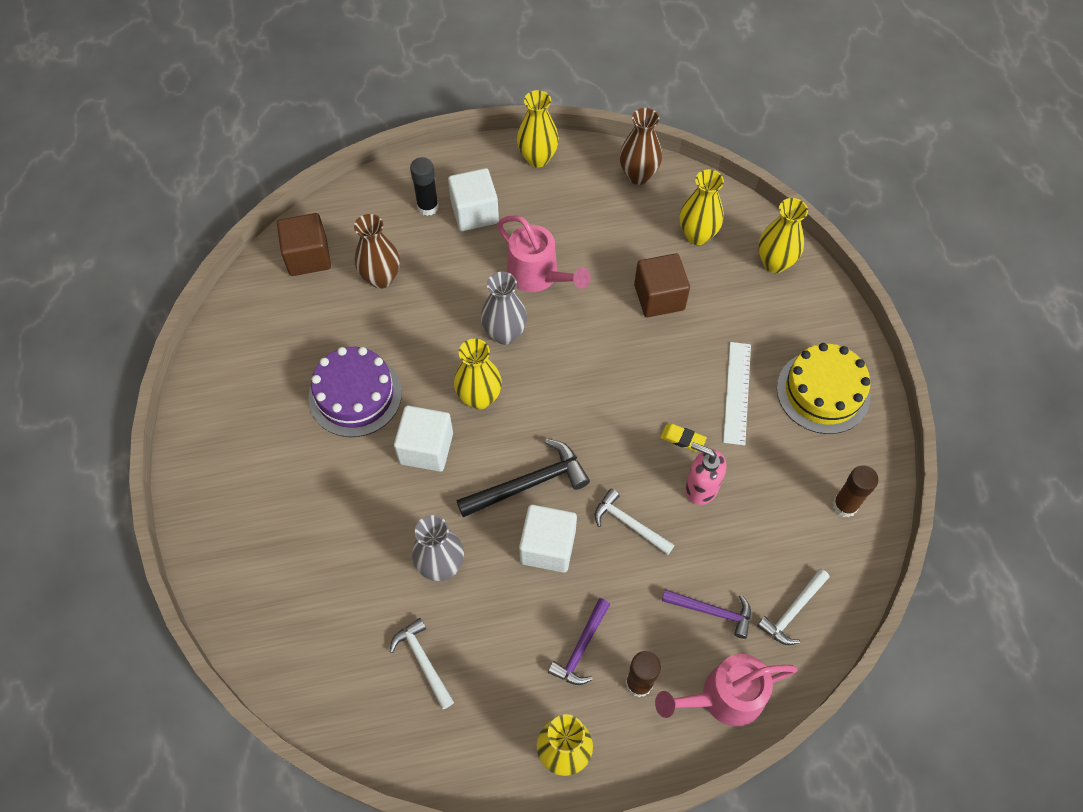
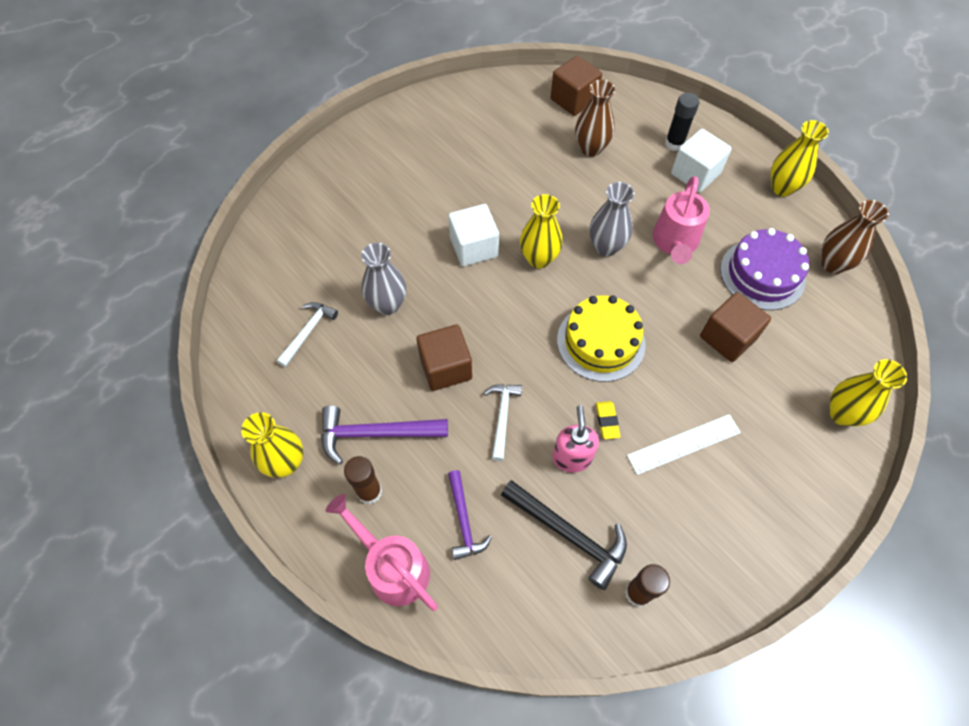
camera: 60 degrees right, 0 degrees up
purple cake [309,347,402,437] -> purple cake moved to [720,228,809,310]
black hammer [456,439,590,517] -> black hammer moved to [501,480,627,590]
white cube [519,505,577,573] -> brown cube [417,325,472,391]
purple hammer [548,598,610,685] -> purple hammer [321,406,448,464], size x1.54
yellow vase [679,169,724,245] -> none
white hammer [757,569,829,645] -> none
yellow cake [777,343,870,434] -> yellow cake moved to [557,295,646,382]

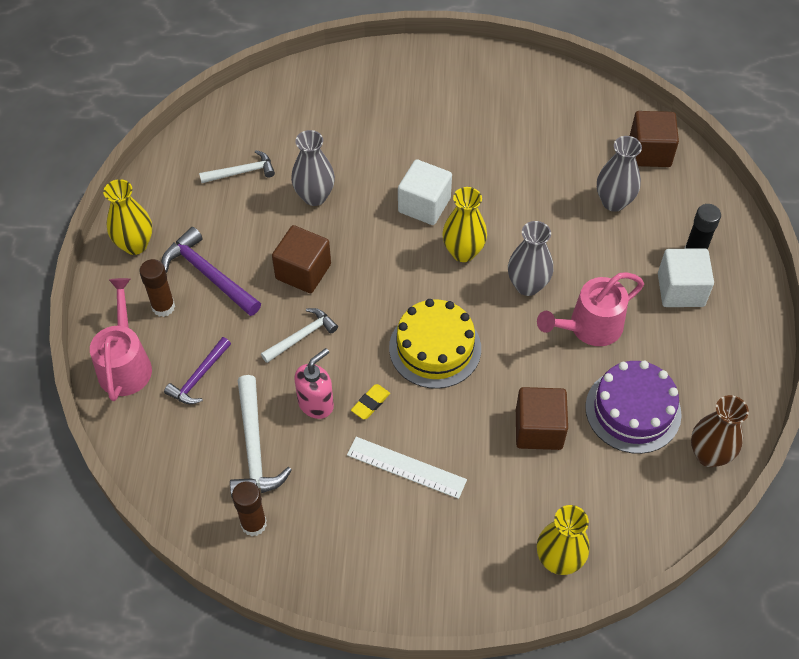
camera: 45 degrees right, 5 degrees down
black hammer [501,480,627,590] -> white hammer [230,375,292,497]
brown vase [575,80,615,157] -> grey vase [597,136,642,212]
yellow vase [771,120,829,196] -> none

